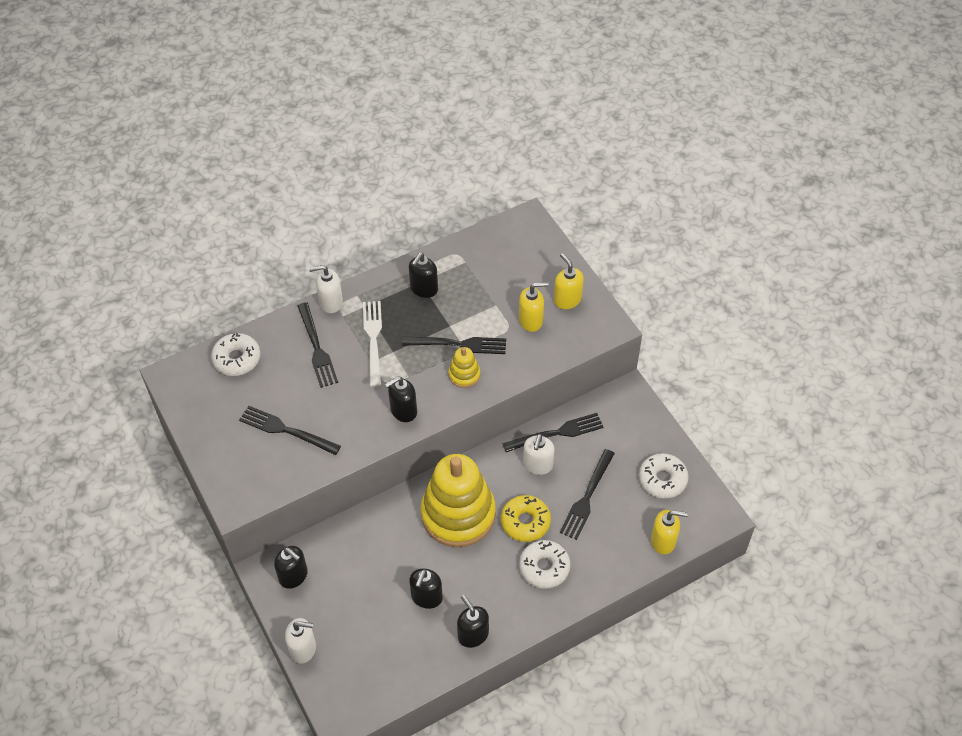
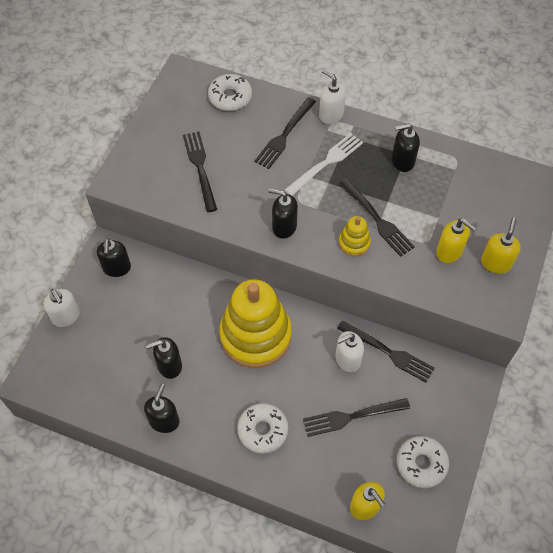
camera: 50 degrees right, 5 degrees up
yellow donut [501,495,551,542] -> none

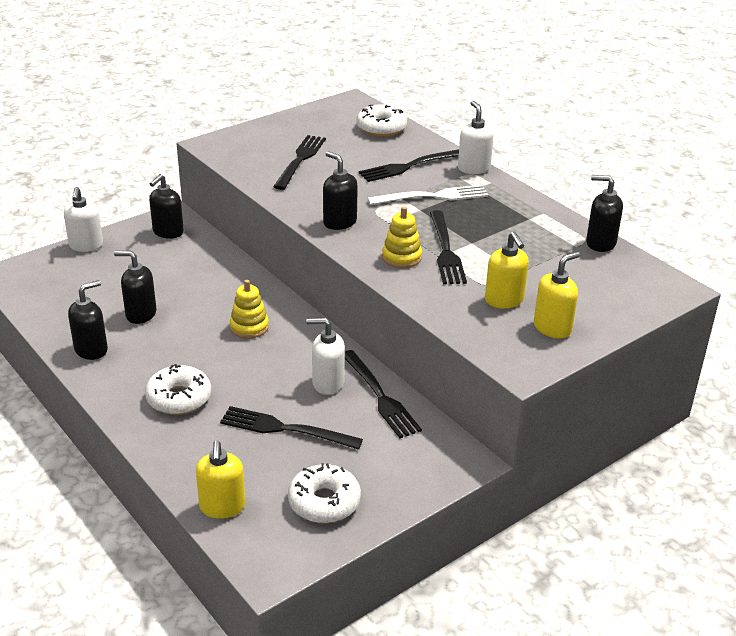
camera: 30 degrees right, 25 degrees down
yellow stacking toy [219,279,292,368] -> yellow stacking toy [230,280,269,339], size x0.43
black soap dispenser [392,124,420,172] -> black soap dispenser moved to [586,175,623,252]

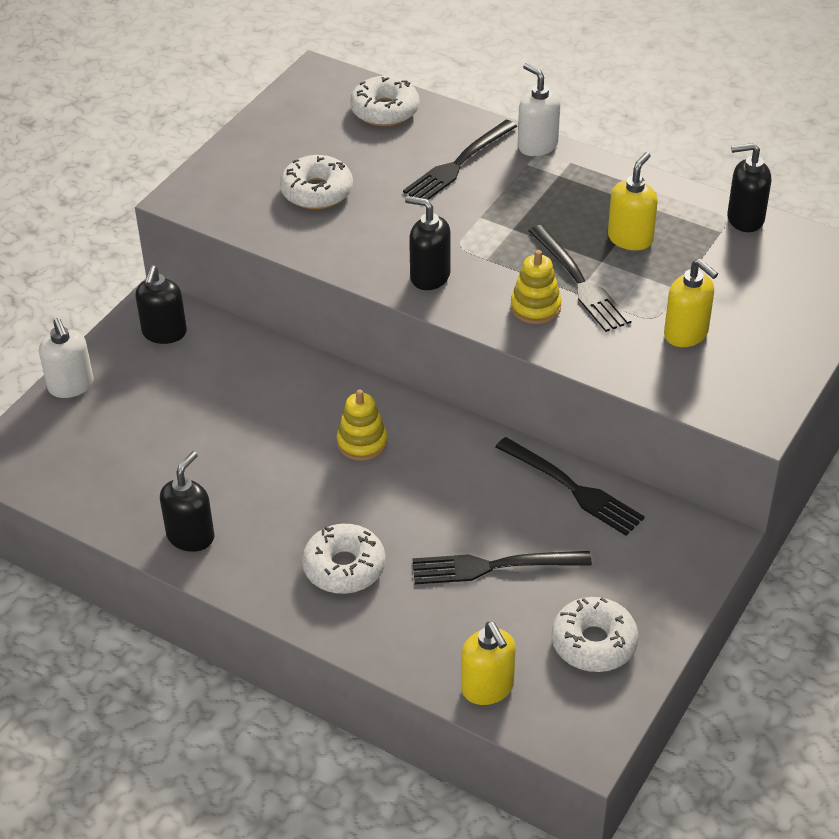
camera: 20 degrees left, 10 degrees up
black soap dispenser [114,251,156,324] -> none
black fork [273,135,326,190] -> white donut [280,155,353,209]
white soap dispenser [306,318,345,395] -> none
white fork [368,185,488,205] -> none
yellow soap dispenser [534,252,580,338] -> yellow soap dispenser moved to [608,152,658,250]

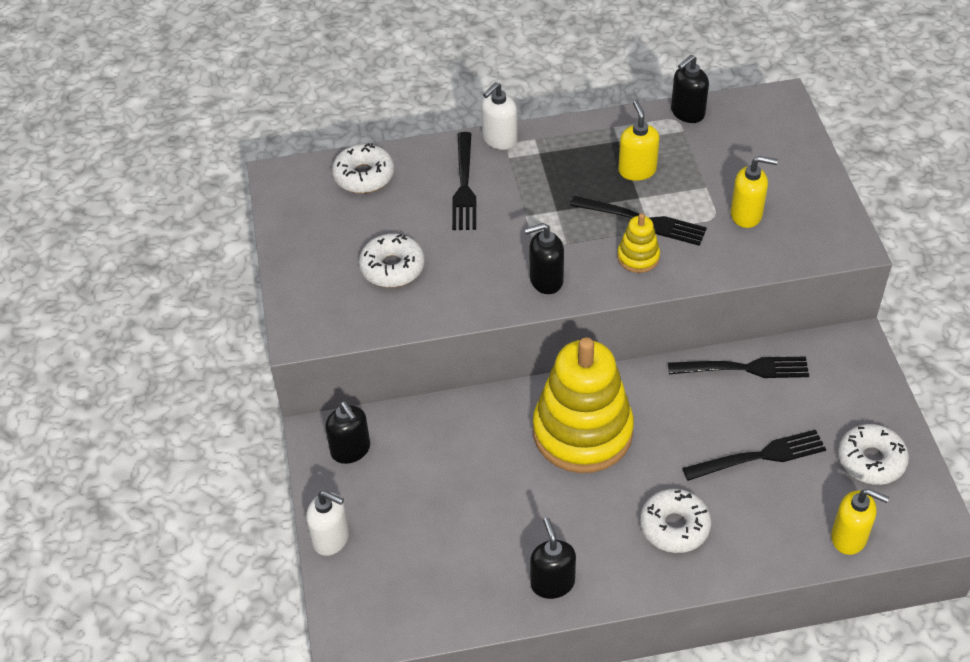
camera: 40 degrees left, 5 degrees up
yellow stacking toy [337,389,387,461] -> yellow stacking toy [533,337,634,473], size x2.31
black fork [412,551,592,584] -> black fork turned 150 degrees counterclockwise [682,430,826,481]
white soap dispenser [518,63,560,156] -> white soap dispenser turned 60 degrees counterclockwise [481,82,517,150]

